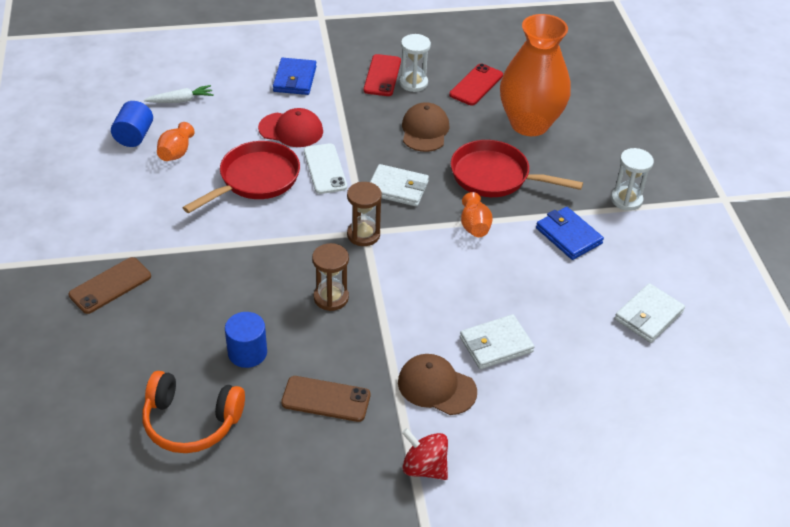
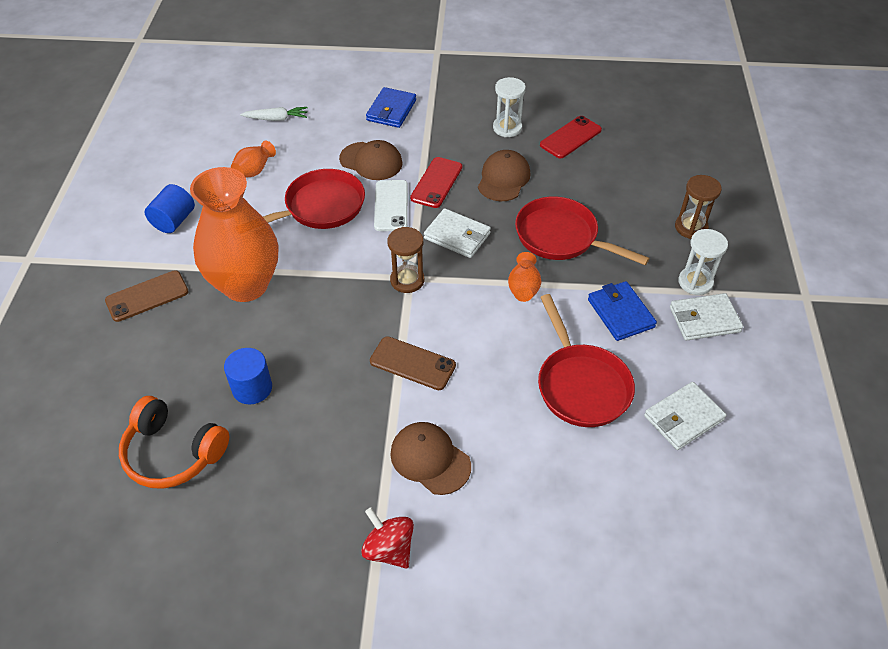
camera: 15 degrees right, 5 degrees up
blue cylinder [111,101,153,147] -> blue cylinder moved to [145,184,195,233]
red cap [258,108,323,147] -> brown cap [339,140,403,180]
brown phone [281,376,370,422] -> brown phone moved to [370,336,456,390]
brown hourglass [312,243,349,311] -> brown hourglass moved to [675,175,722,239]
red phone [364,54,401,96] -> red phone moved to [410,157,462,208]
white wallet [460,314,535,369] -> white wallet moved to [670,293,743,341]
orange vase [500,14,571,136] -> orange vase moved to [190,167,278,302]
none -> red pan [538,294,635,427]

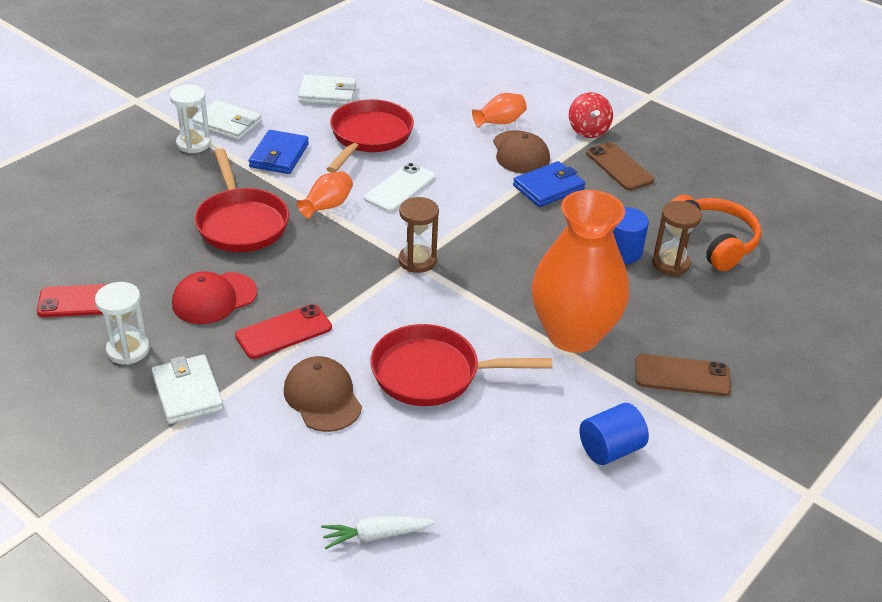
camera: 145 degrees left, 10 degrees down
orange vase [231,141,276,178] -> orange vase moved to [472,93,527,128]
white carrot [240,107,308,121] -> white carrot turned 45 degrees counterclockwise [321,516,436,549]
blue wallet [366,87,416,128] -> blue wallet moved to [513,161,585,207]
brown phone [370,336,456,390] -> brown phone moved to [586,142,654,190]
white phone [374,180,408,231] -> white phone moved to [364,163,436,212]
white wallet [424,208,491,258] -> white wallet moved to [152,355,224,424]
brown cap [478,150,531,201] -> red cap [172,271,257,324]
brown hourglass [675,175,722,239] -> brown hourglass moved to [652,201,702,276]

